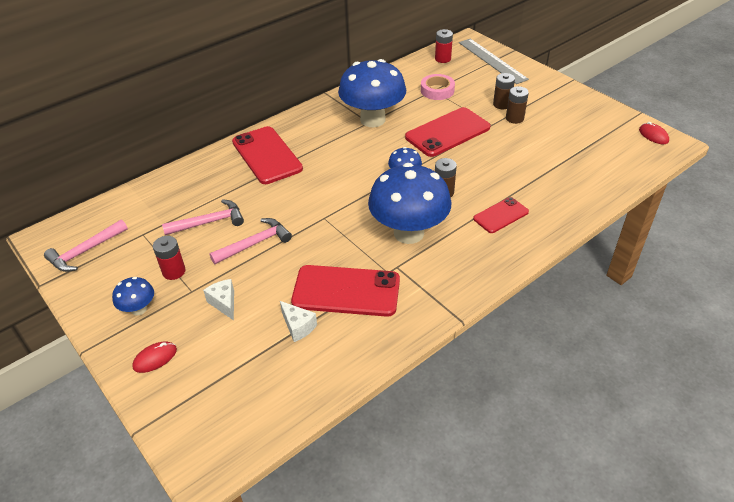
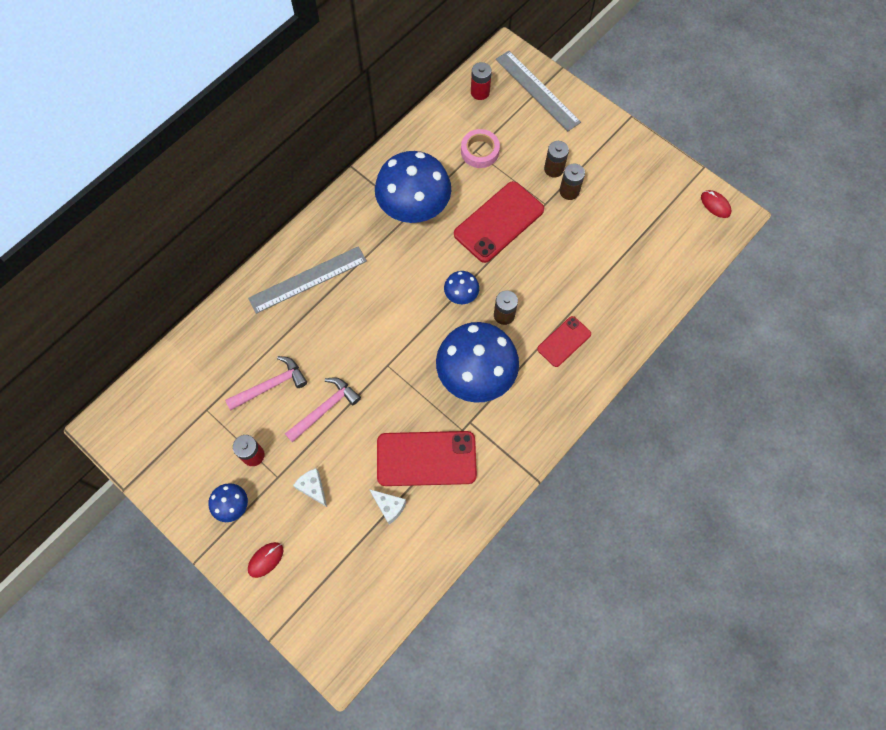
camera: 10 degrees left, 25 degrees up
pink hammer [44,219,128,272] -> none
red phone [232,126,303,184] -> grey ruler [248,246,367,314]

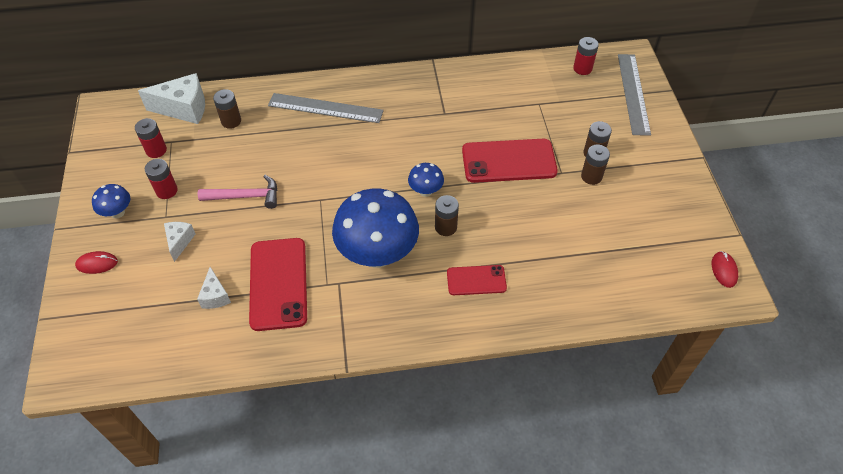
camera: 40 degrees right, 15 degrees down
pink hammer [225,356,307,410] -> none
blue mushroom [375,151,451,223] -> none
red phone [377,431,477,486] -> red phone turned 45 degrees clockwise [249,238,307,331]
pink tape [461,129,500,168] -> none
none -> red battery [135,118,167,158]
none -> white cheese [138,73,205,124]
none -> brown battery [213,89,241,129]

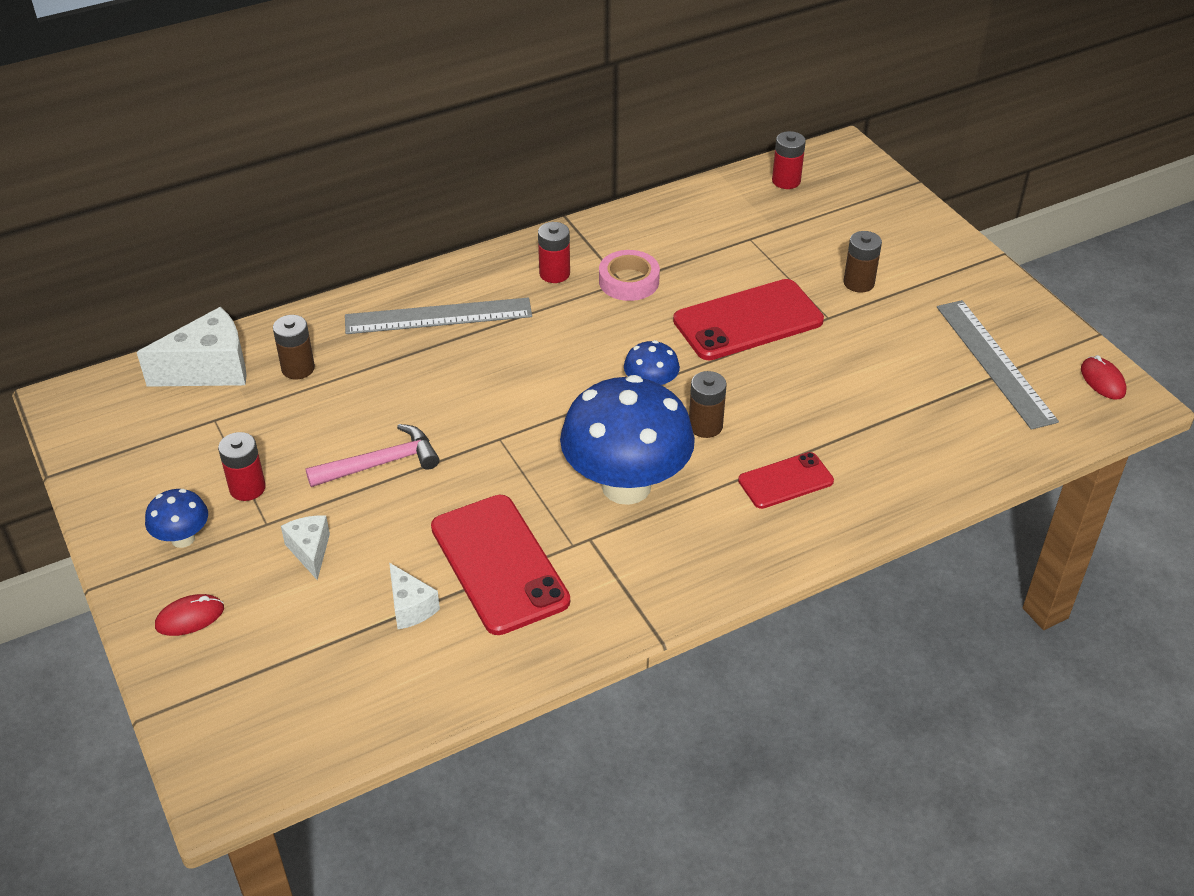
camera: 20 degrees left, 10 degrees down
red battery [135,118,167,158] -> red battery moved to [538,222,570,283]
brown battery [581,145,610,185] -> none
grey ruler [618,54,651,136] -> grey ruler moved to [937,300,1059,430]
none -> pink tape [599,250,660,301]

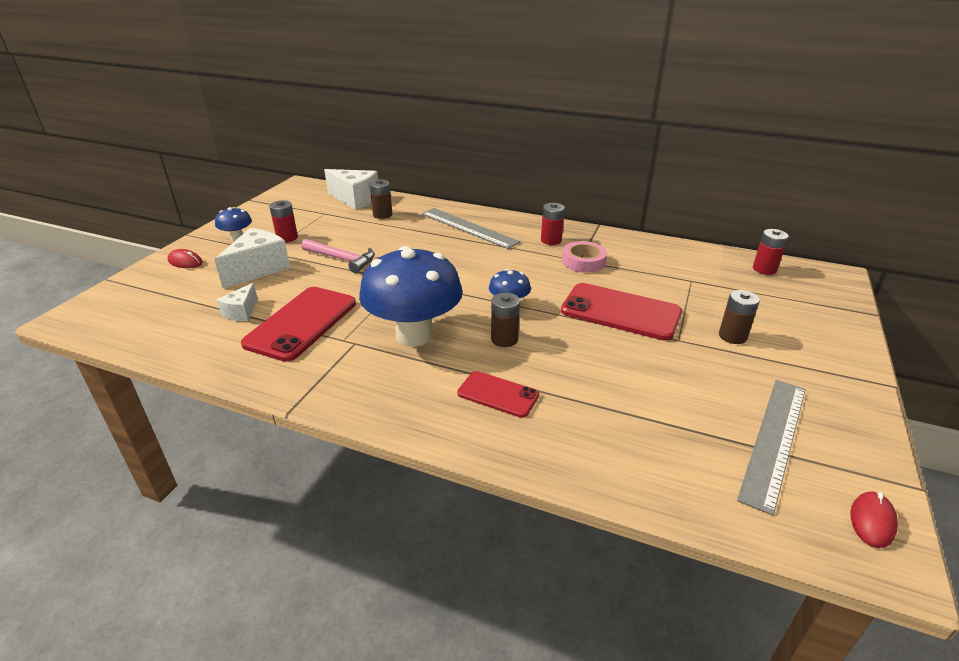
camera: 50 degrees right, 10 degrees down
white cheese [281,515,330,580] -> white cheese [214,228,290,288], size x1.81

